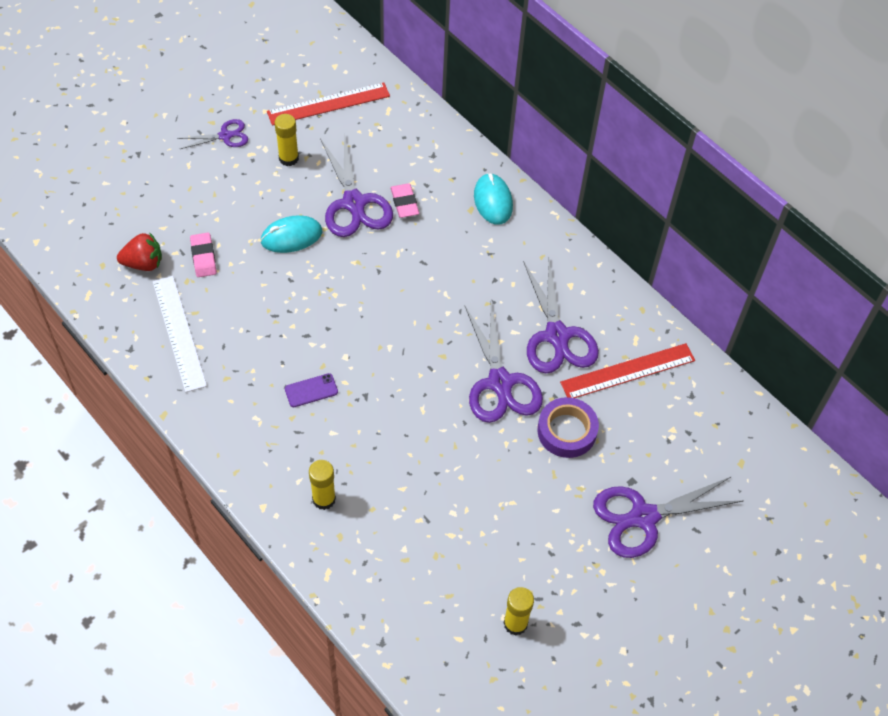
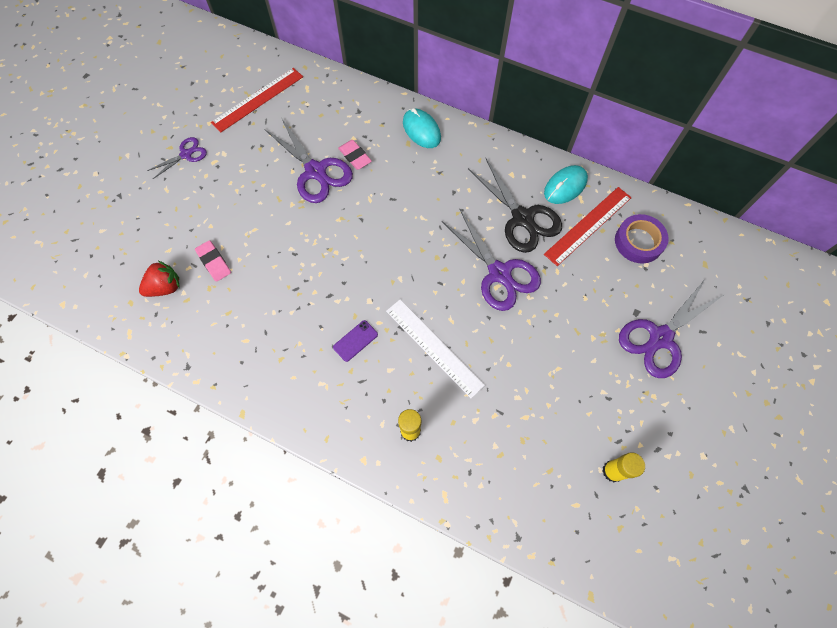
camera: 20 degrees left, 10 degrees up
white ruler [153,276,207,392] -> white ruler moved to [386,300,485,398]
turquoise mouse [260,215,322,253] -> turquoise mouse moved to [544,165,588,204]
yellow glue stick [275,114,299,166] -> none
purple scissors [523,259,599,373] -> black scissors [468,157,562,253]
purple tape [537,397,599,458] -> purple tape moved to [615,214,669,263]

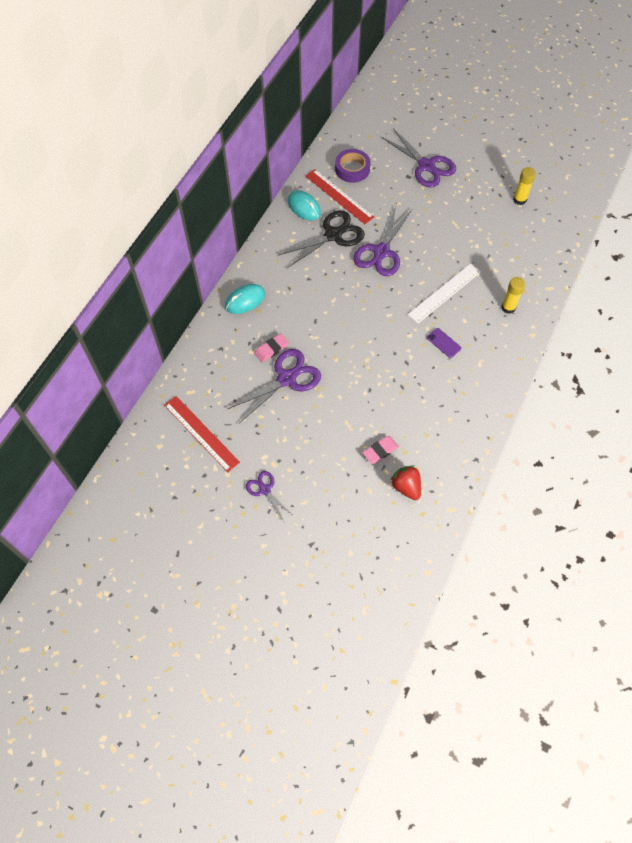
camera: 90 degrees left, 5 degrees down
purple scissors [442,210,541,311] -> purple scissors turned 150 degrees clockwise [353,206,412,276]

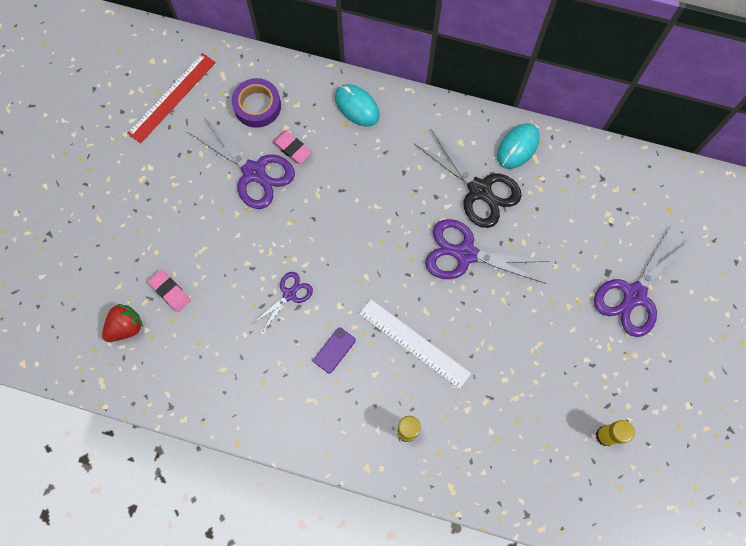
camera: 80 degrees right, 10 degrees up
purple scissors [246,471,293,521] -> purple scissors moved to [252,272,313,331]
red ruler [305,169,374,224] -> none
purple tape [335,149,371,183] -> purple tape moved to [232,78,281,128]

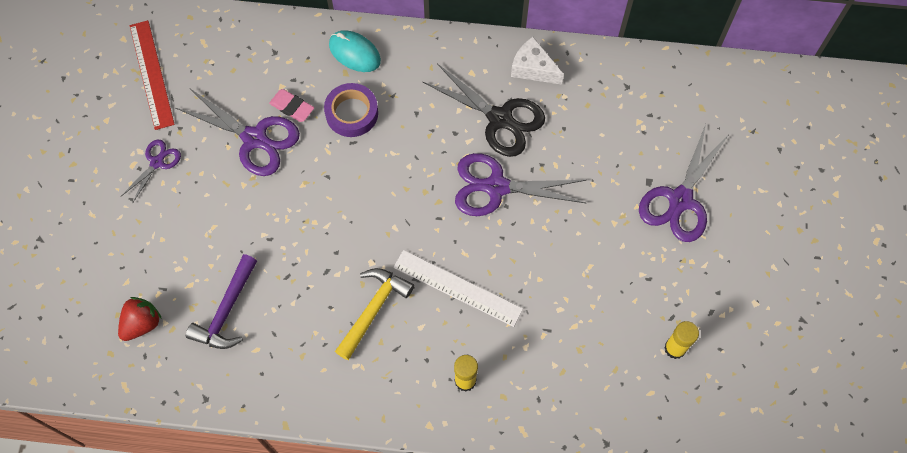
camera: 10 degrees left, 5 degrees down
red ruler [127,53,216,144] -> red ruler turned 45 degrees counterclockwise [130,20,175,130]
pink eraser [148,270,191,312] -> none
purple tape [232,78,281,128] -> purple tape moved to [324,83,378,137]
purple scissors [252,272,313,331] -> purple scissors moved to [121,139,181,204]
purple phone [313,328,356,374] -> yellow hammer [335,268,414,360]
turquoise mouse [497,123,540,169] -> white cheese [511,37,564,85]
none -> purple hammer [186,254,257,349]

